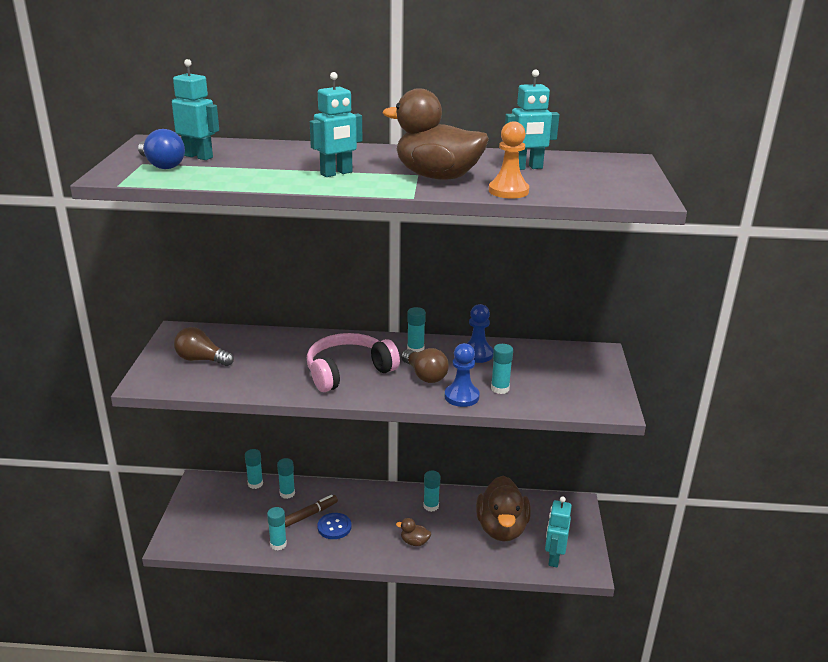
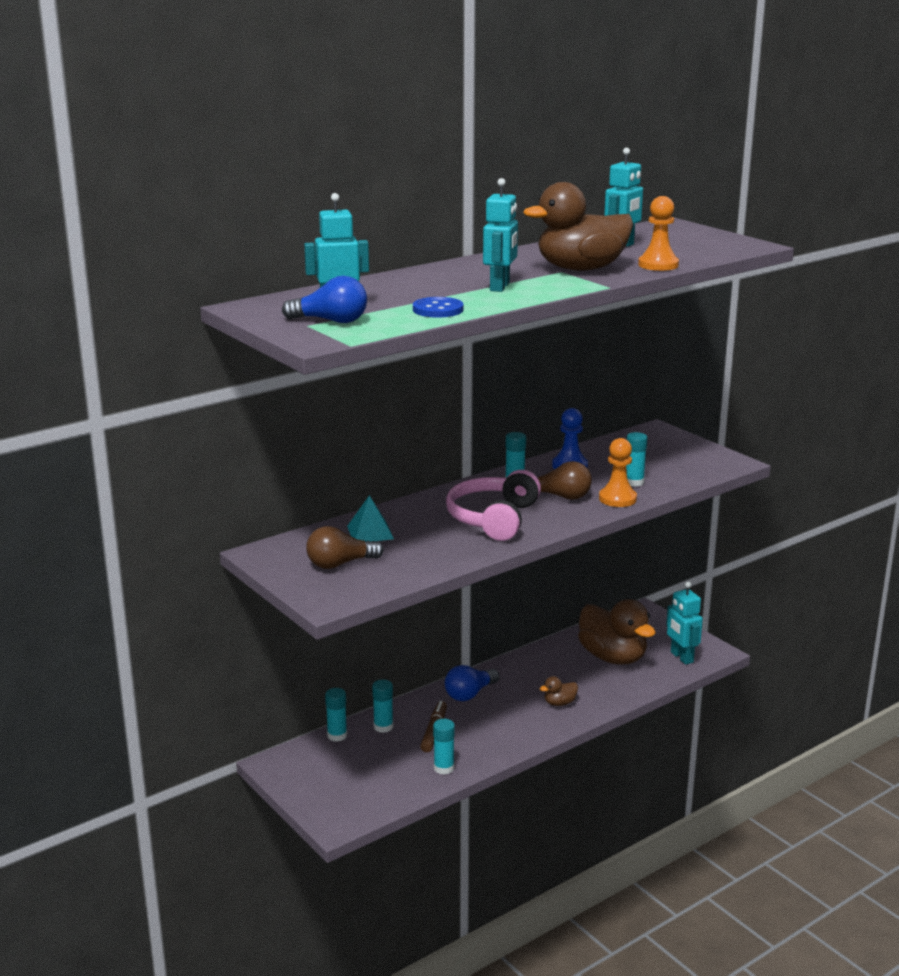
camera: 40 degrees left, 5 degrees down
blue button [317,513,351,539] -> blue button moved to [413,297,464,318]
turquoise glue stick [423,471,440,512] -> none
blue pawn [445,343,480,407] -> orange pawn [599,438,637,507]
none -> turquoise pyramid [347,495,394,542]
none -> blue light bulb [445,665,499,701]

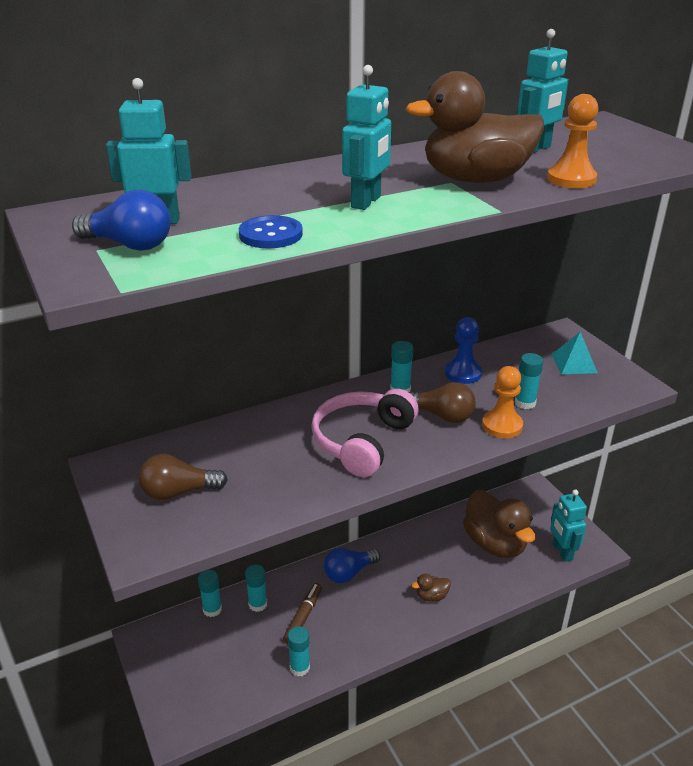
camera: 10 degrees right, 10 degrees up
turquoise pyramid [347,495,394,542] -> turquoise pyramid moved to [551,332,598,374]

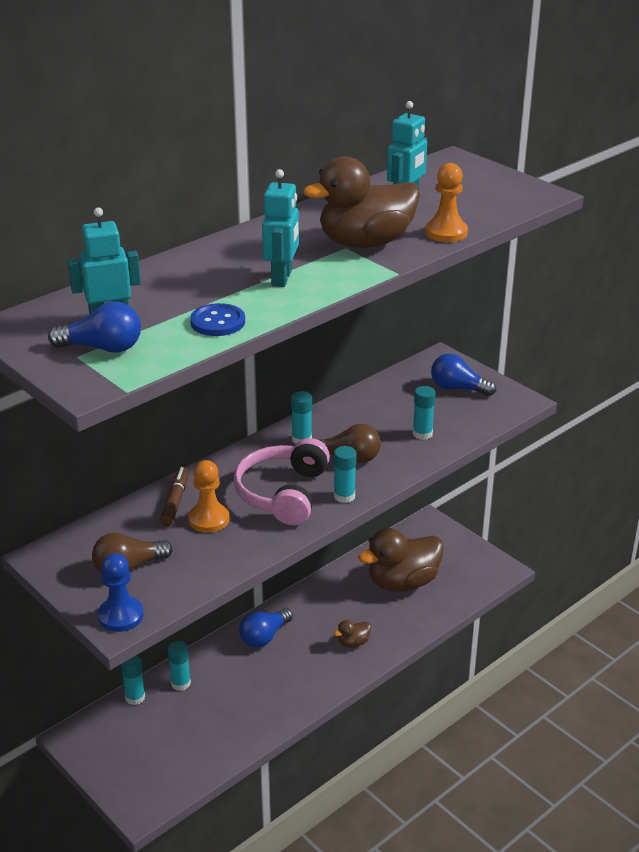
camera: 15 degrees left, 0 degrees up
brown marker [283,583,322,644] -> brown marker moved to [160,467,189,527]
turquoise glue stick [288,626,310,676] -> turquoise glue stick moved to [334,446,357,503]
blue pawn [445,317,482,384] -> blue pawn moved to [98,553,144,632]
brown duck [463,490,536,558] -> brown duck turned 105 degrees clockwise [358,528,443,592]
orange pawn [482,366,523,438] -> orange pawn moved to [188,460,229,533]
turquoise robot [550,489,587,562] -> none
turquoise pyramid [551,332,598,374] -> blue light bulb [431,354,496,396]

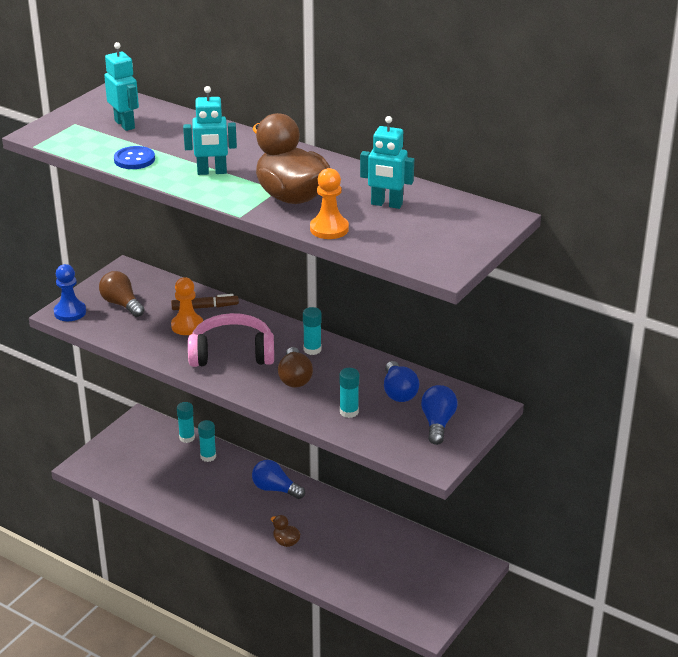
camera: 75 degrees right, 0 degrees up
blue light bulb [48,301,141,353] -> blue light bulb moved to [384,361,419,402]
turquoise glue stick [334,446,357,503] -> none
brown duck [358,528,443,592] -> none

